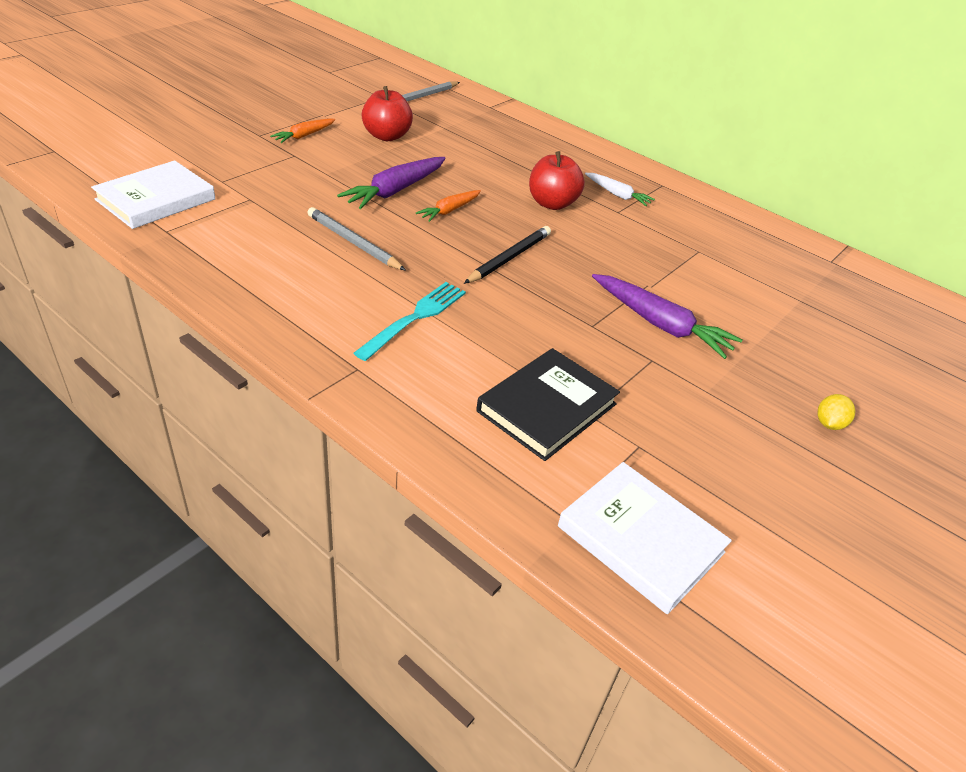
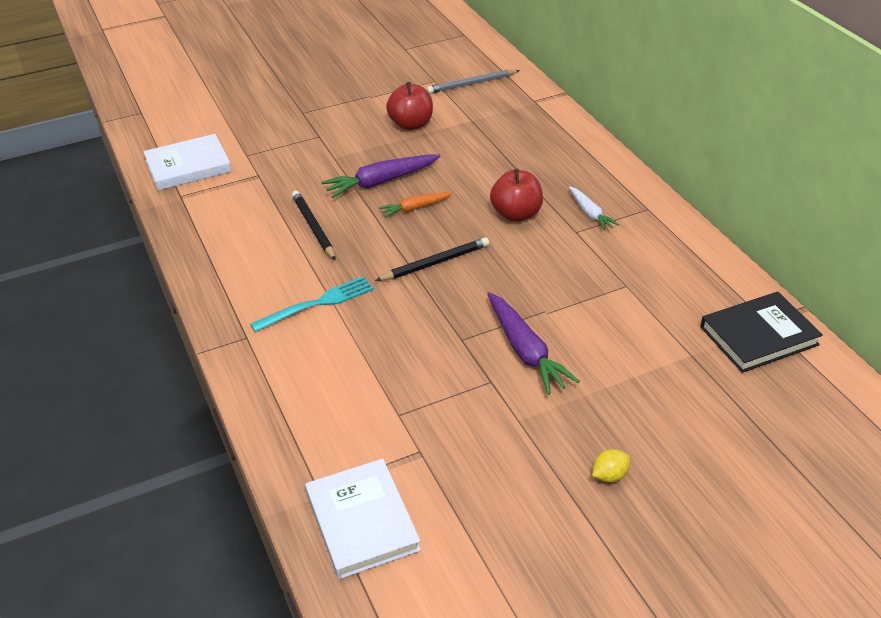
camera: 30 degrees right, 0 degrees up
orange carrot [270,118,335,143] -> none
grey pencil [307,207,406,271] -> black pencil [292,191,336,261]
black book [476,348,620,461] -> black book moved to [700,292,823,373]

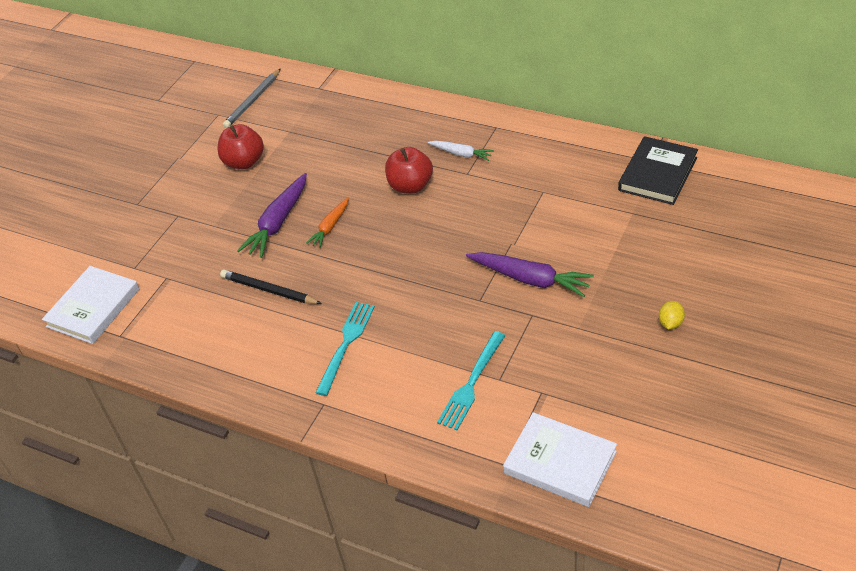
camera: 35 degrees left, 5 degrees up
black pencil [375,237,489,281] -> none
none -> turquoise fork [437,331,506,430]

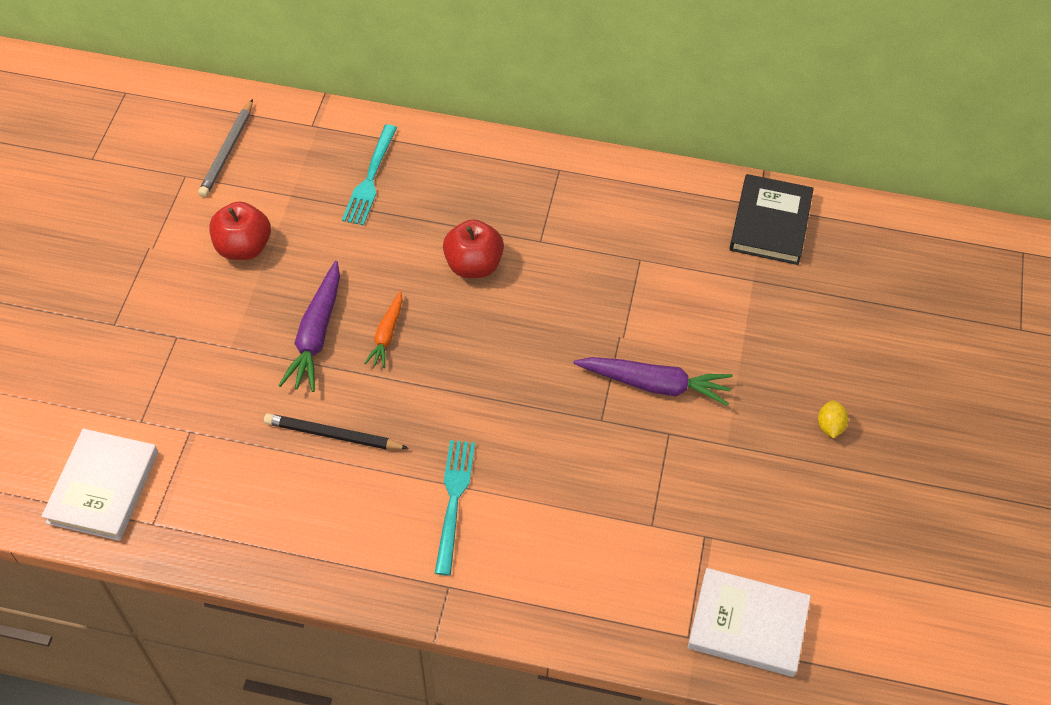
camera: 20 degrees left, 10 degrees up
white carrot [428,141,494,161] -> none
turquoise fork [437,331,506,430] -> turquoise fork moved to [342,124,397,226]

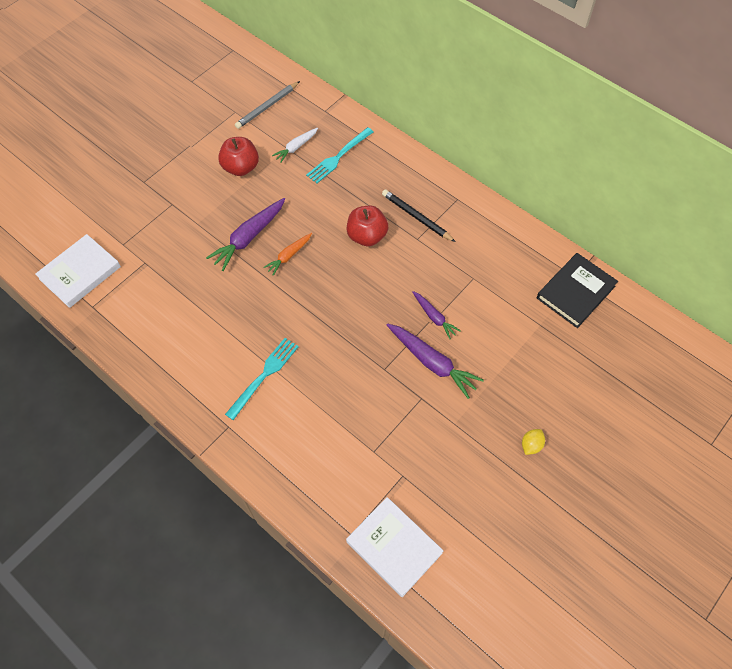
camera: 30 degrees right, 5 degrees up
black pencil [264,413,409,450] -> black pencil moved to [382,189,455,242]
none -> white carrot [272,128,318,163]
none -> purple carrot [412,291,461,339]

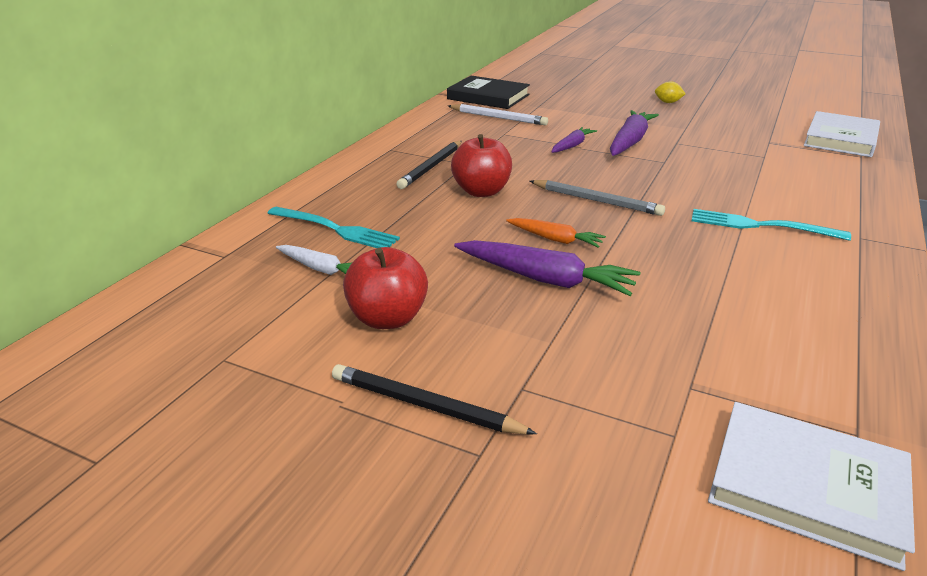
camera: 105 degrees left, 30 degrees down
grey pencil [235,81,300,129] -> grey pencil moved to [530,180,665,216]
none -> black pencil [332,364,537,435]
none -> white pencil [448,104,548,125]

